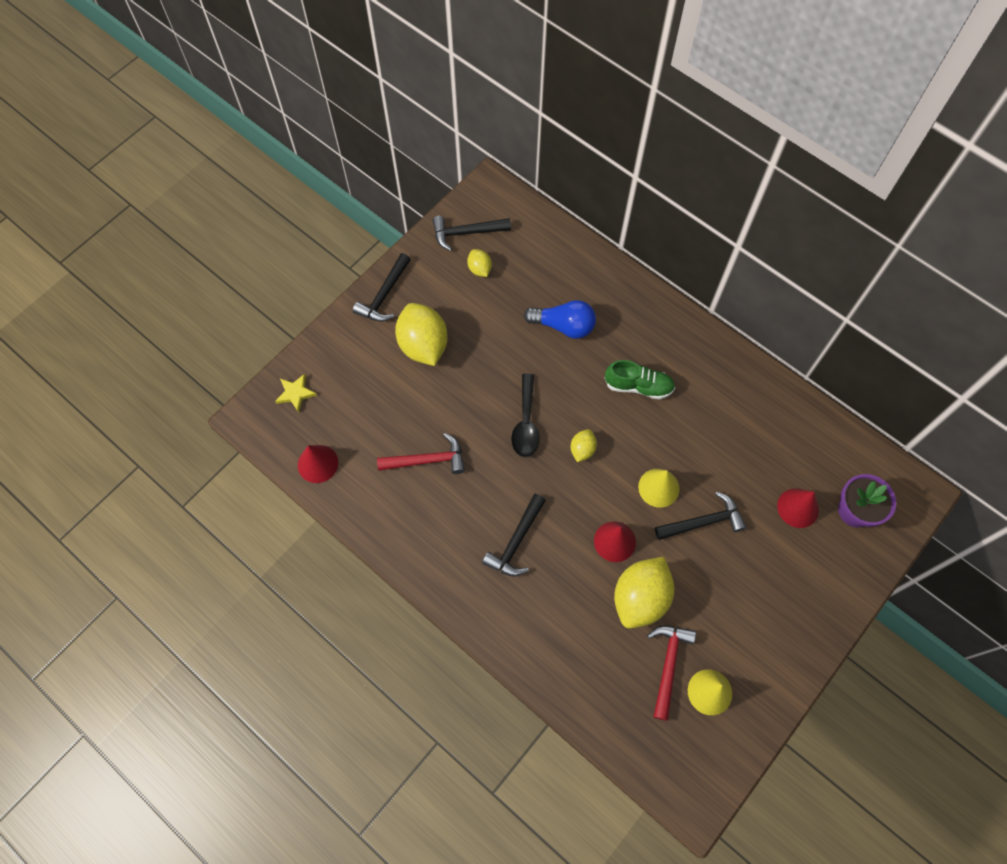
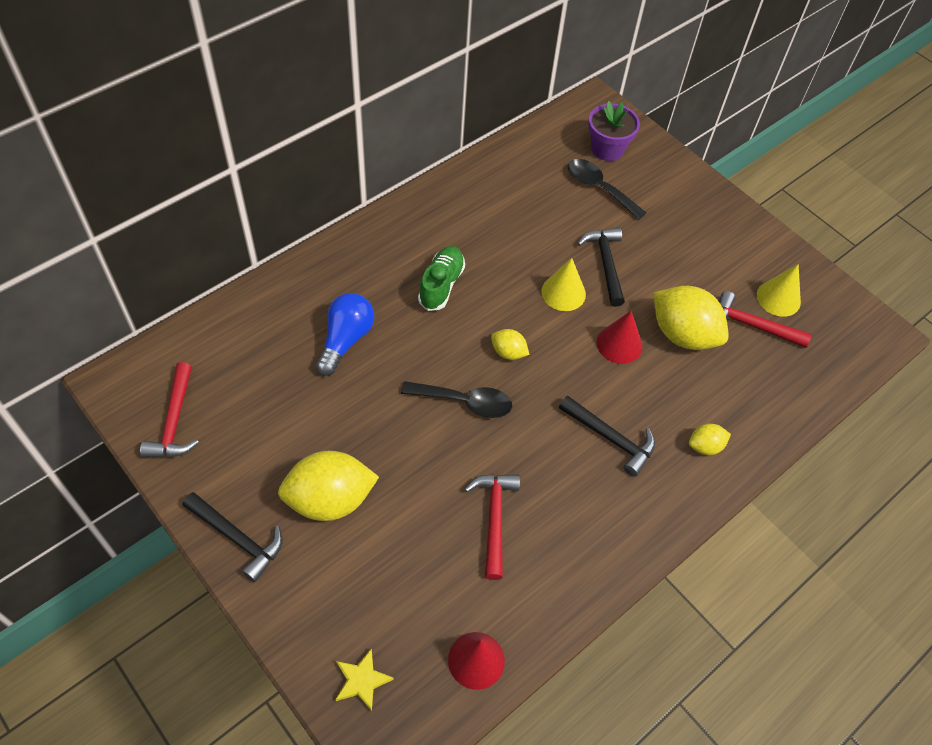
camera: 85 degrees left, 10 degrees down
black hammer [432,216,511,251] -> red hammer [140,362,199,457]
yellow lemon [467,249,492,277] -> yellow lemon moved to [689,424,731,455]
red cone [777,488,819,528] -> black spoon [568,159,646,220]

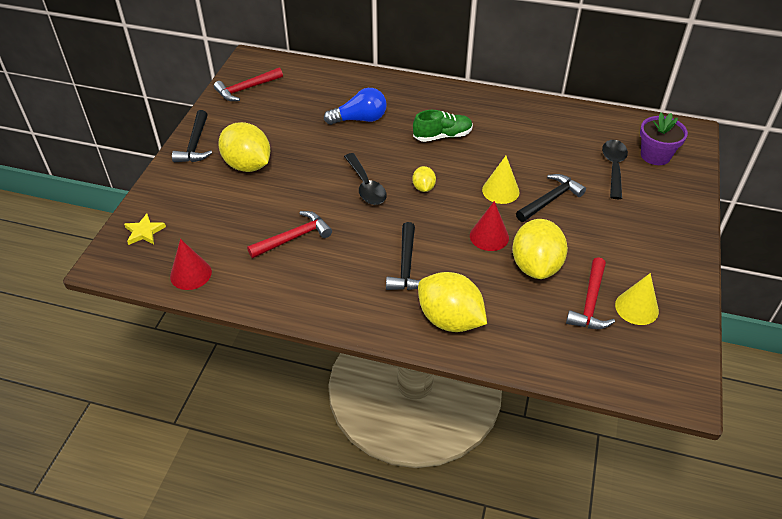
camera: 60 degrees right, 10 degrees down
yellow lemon [689,424,731,455] -> yellow lemon [418,272,487,332], size x2.05
red hammer [719,291,812,348] -> red hammer turned 150 degrees counterclockwise [566,257,615,329]

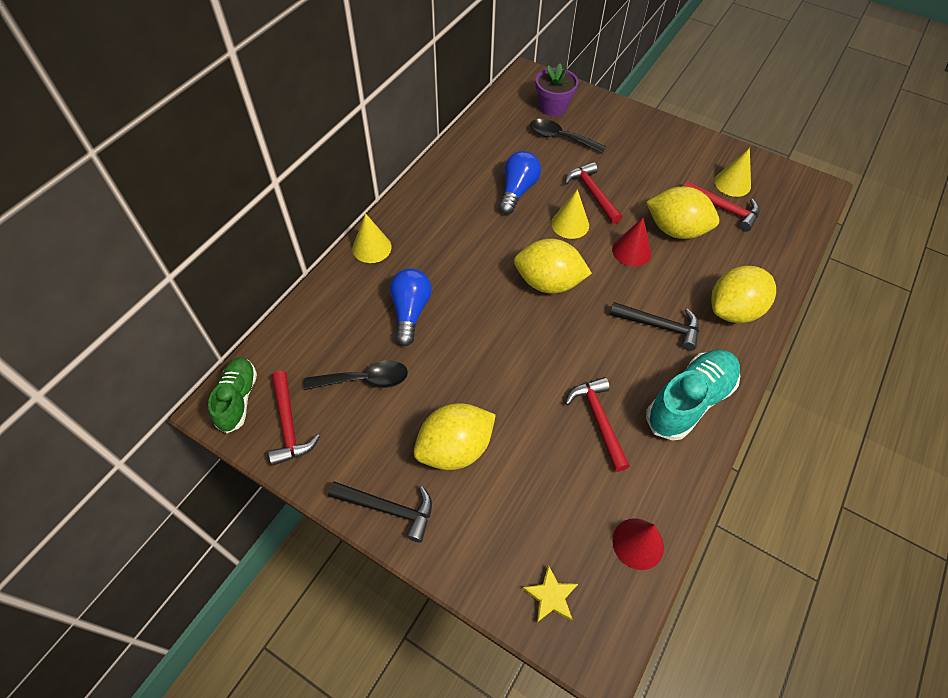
camera: 75 degrees left, 10 degrees up
black spoon [344,153,387,205] -> black spoon moved to [304,360,408,390]
yellow lemon [412,166,436,192] -> yellow lemon [514,239,592,294], size x2.05
green shoe [413,110,473,142] -> green shoe moved to [208,357,257,433]
black hammer [516,174,586,222] -> red hammer [565,162,622,224]
none -> yellow cone [352,213,392,263]
none -> blue light bulb [499,151,541,214]
none -> turquoise shoe [646,350,740,440]

